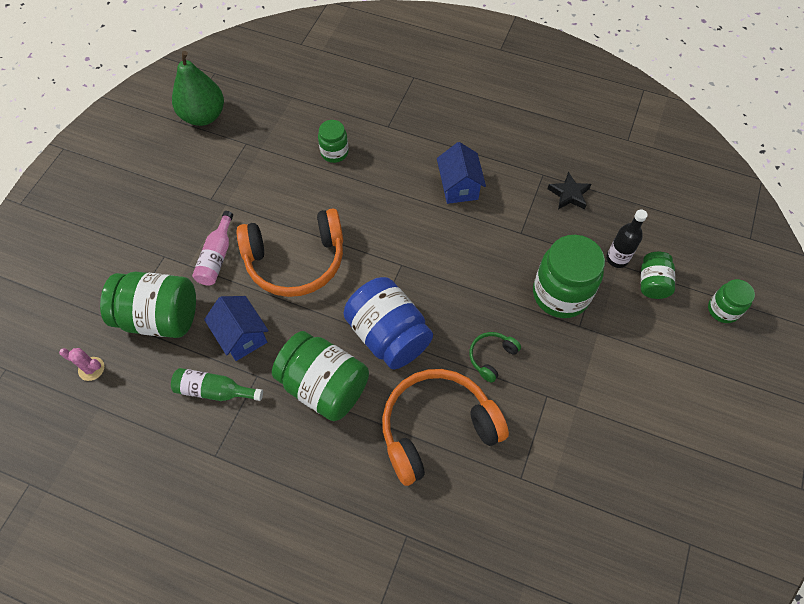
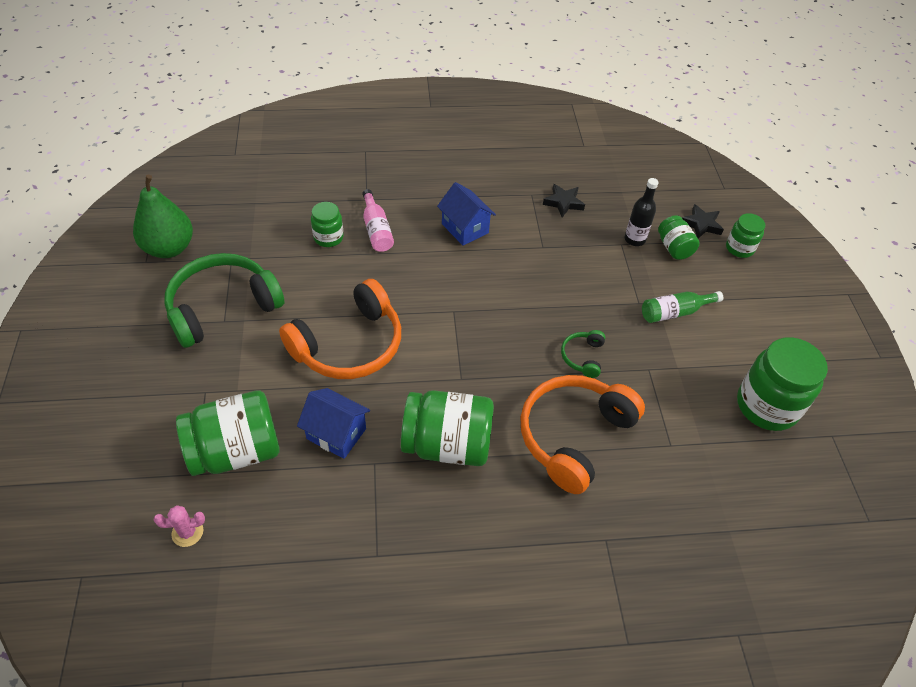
camera: 30 degrees left, 10 degrees down
green bottle [171,368,263,401] -> green bottle moved to [642,291,723,323]
pink bottle [192,211,233,286] -> pink bottle moved to [363,189,394,252]
blue jar [343,277,433,370] -> none
green jar [533,235,605,318] -> green jar moved to [737,337,828,431]
none -> green headphones [164,253,284,348]
none -> black star [682,204,724,238]

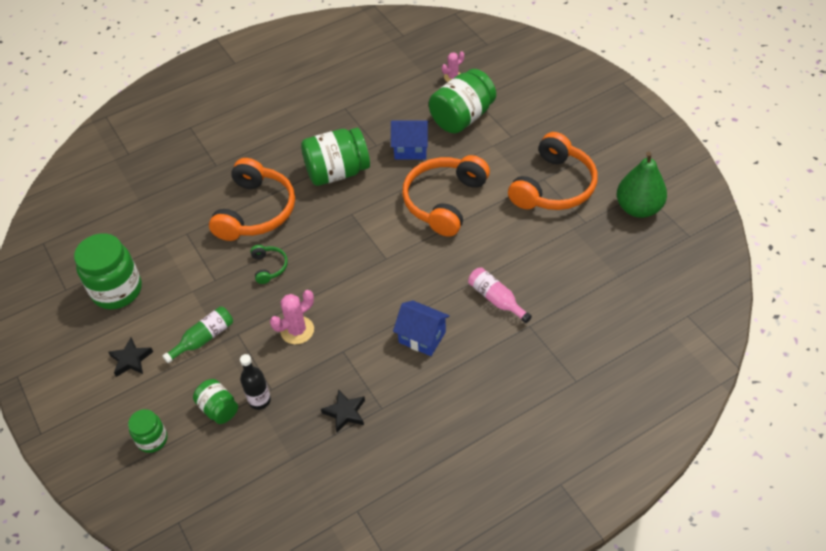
camera: 160 degrees right, 0 degrees up
green headphones [164,253,284,348] -> orange headphones [508,132,598,210]
green jar [311,202,344,247] -> none
black star [682,204,724,238] -> black star moved to [108,338,153,377]
none -> pink cactus [270,290,314,344]

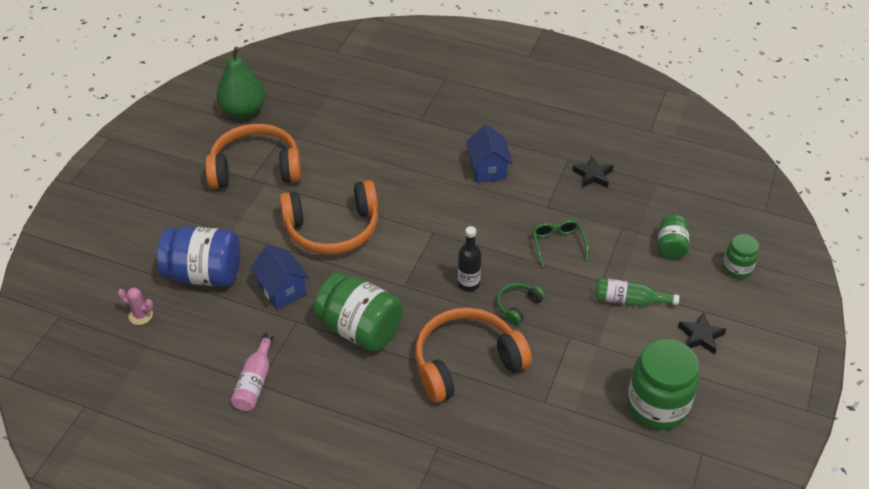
camera: 130 degrees left, 5 degrees down
black bottle [240,354,271,410] -> black bottle moved to [458,226,482,291]
pink cactus [270,290,314,344] -> green glasses [532,220,589,267]
green jar [429,69,496,134] -> blue jar [157,226,240,287]
pink bottle [468,267,532,323] -> pink bottle moved to [231,333,274,411]

